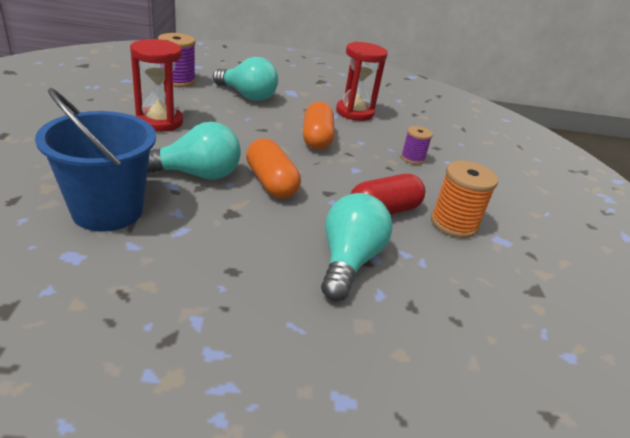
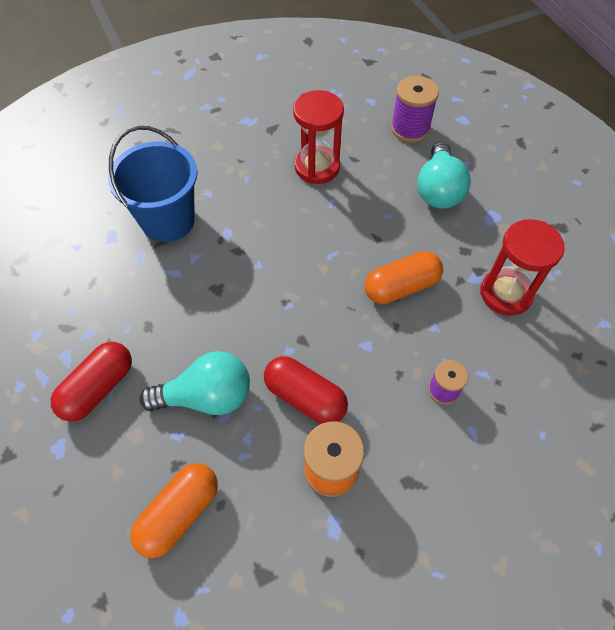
camera: 70 degrees right, 25 degrees up
turquoise light bulb [147,122,241,179] -> none
orange capsule [246,138,301,199] -> orange capsule moved to [131,463,218,558]
none -> red capsule [51,342,132,422]

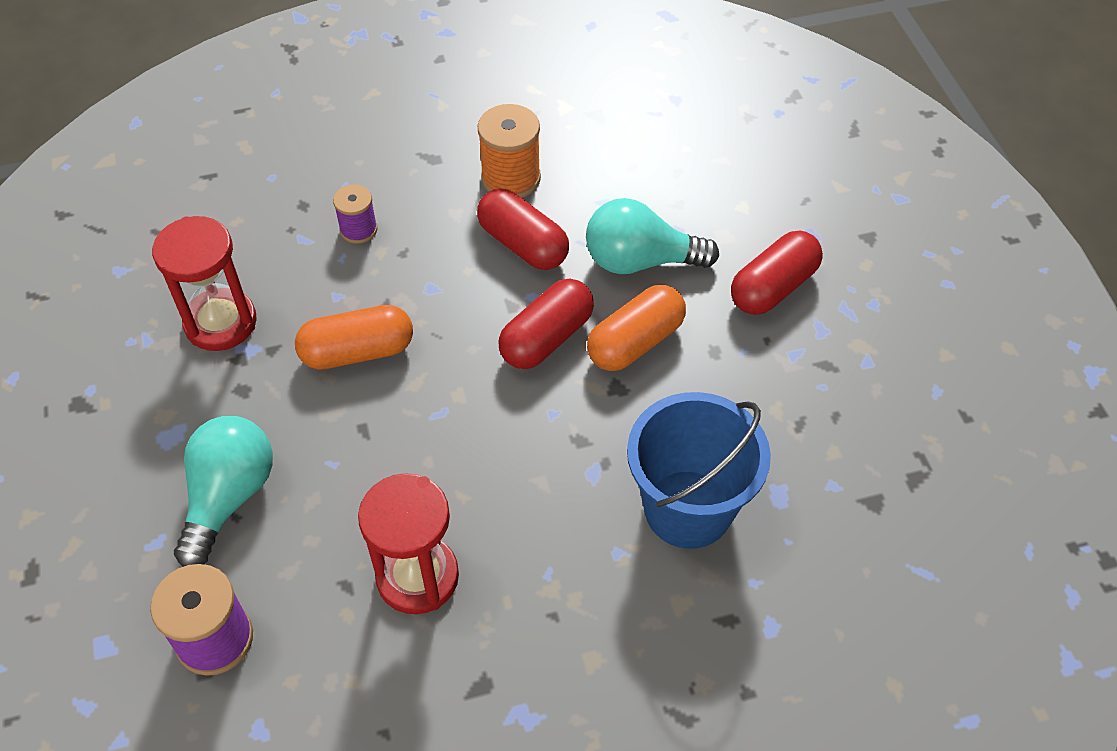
camera: 170 degrees left, 5 degrees down
orange capsule [131,463,218,558] -> orange capsule moved to [587,285,686,371]
none -> red capsule [499,279,594,369]

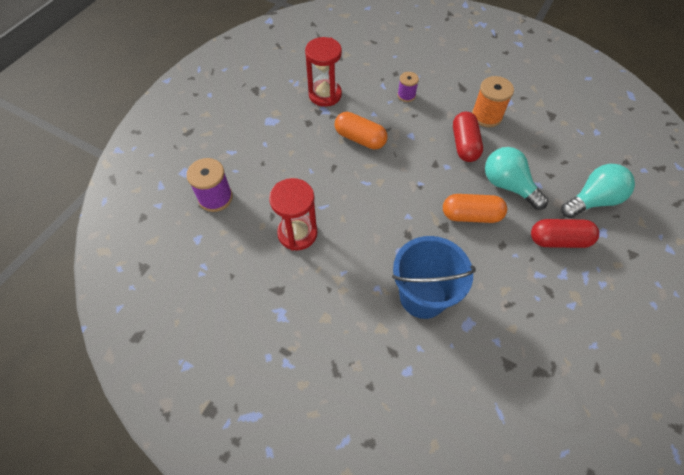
camera: 45 degrees right, 5 degrees up
turquoise light bulb [174,416,273,567] -> turquoise light bulb moved to [561,164,635,218]
red capsule [499,279,594,369] -> none

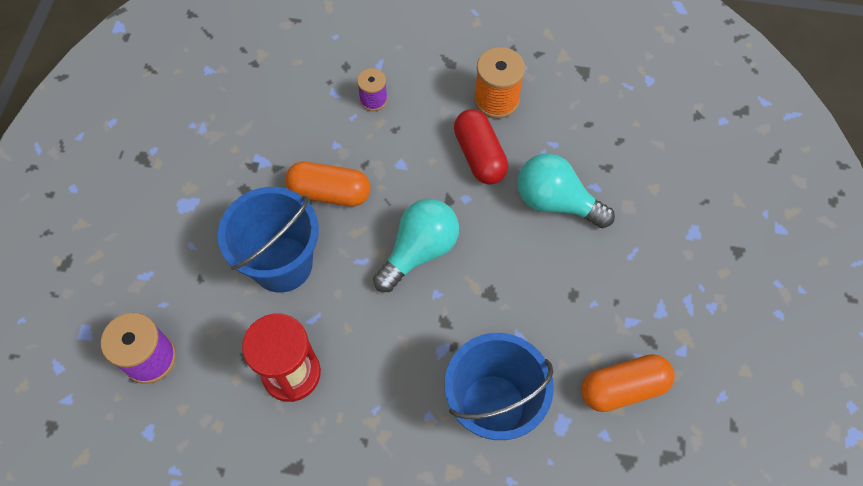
camera: 20 degrees left, 5 degrees up
red hourglass [305,37,342,107] -> none
orange capsule [443,194,507,223] -> orange capsule moved to [581,354,675,412]
red capsule [531,219,599,248] -> none
turquoise light bulb [561,164,635,218] -> turquoise light bulb moved to [373,199,459,292]
none -> blue bucket [218,187,319,293]

